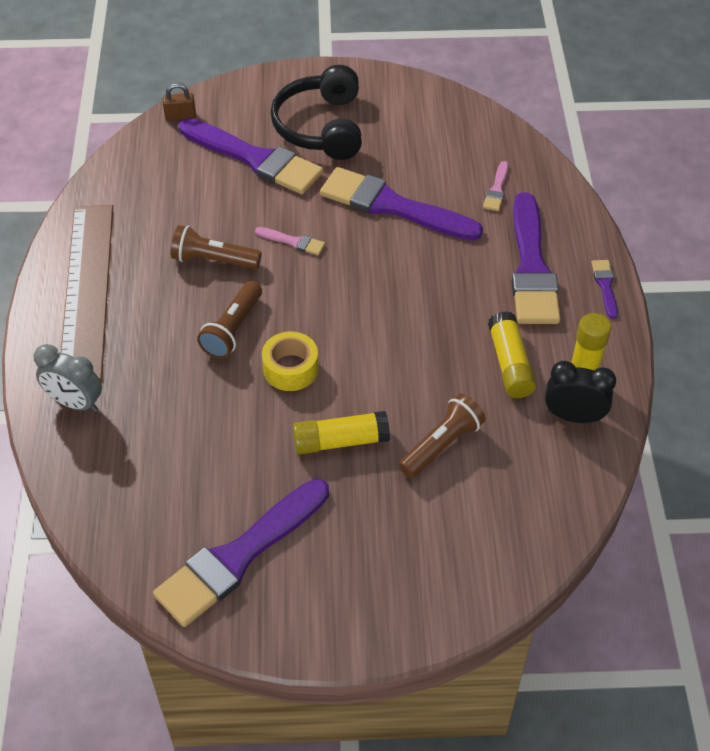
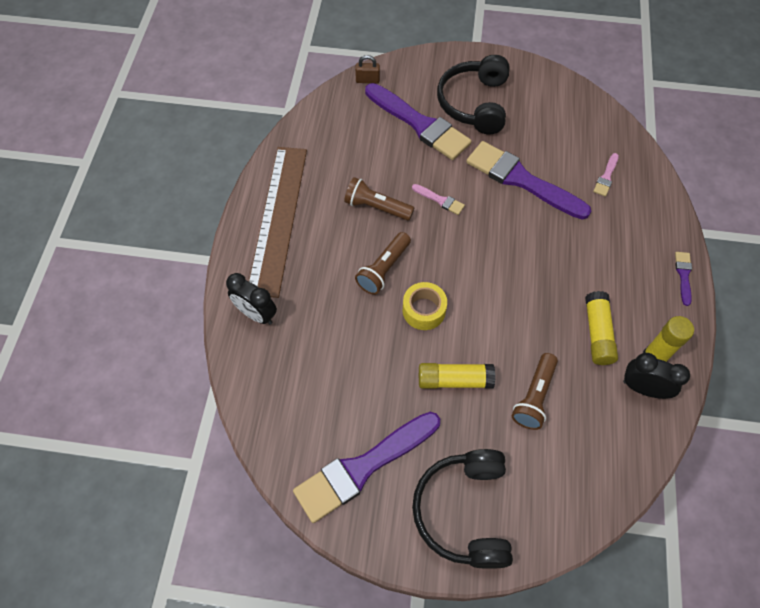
camera: 10 degrees right, 10 degrees up
grey clock [34,344,102,412] -> black clock [226,273,277,325]
brown flashlight [398,393,486,478] -> brown flashlight turned 150 degrees clockwise [512,353,558,430]
purple brush [512,192,561,324] -> none
none -> black headphones [412,449,513,569]

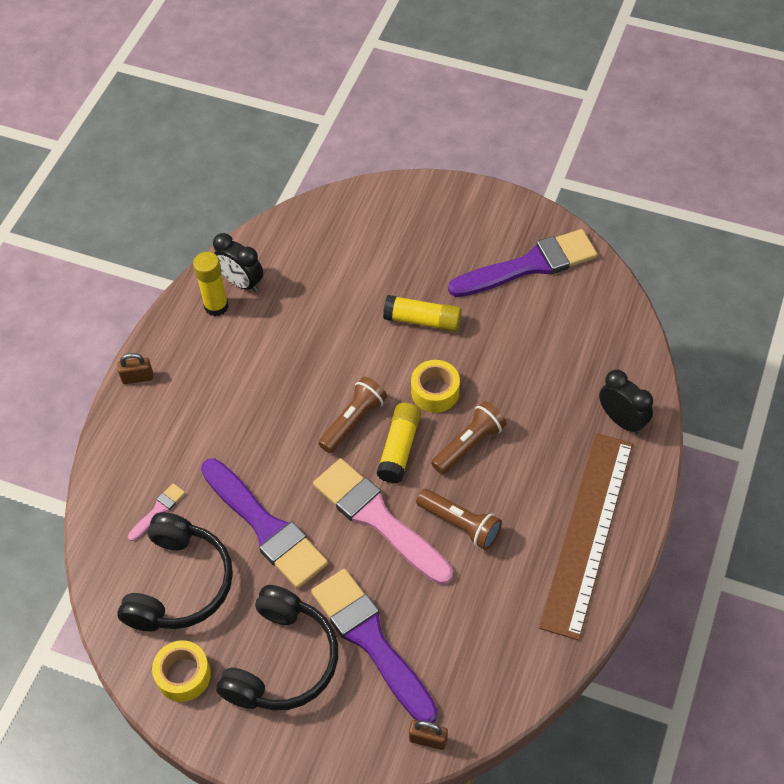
camera: 165 degrees left, 5 degrees down
pink brush [412,184,465,215] -> pink brush [313,459,453,585], size x2.37
black headphones [412,449,513,569] -> black headphones moved to [117,512,233,631]
brown flashlight [512,353,558,430] -> brown flashlight moved to [318,377,387,453]
yellow glue stick [585,291,618,365] -> yellow glue stick moved to [377,403,421,483]
purple brush [675,252,692,306] -> brown padlock [117,353,153,384]
none -> yellow tape [152,640,211,702]

